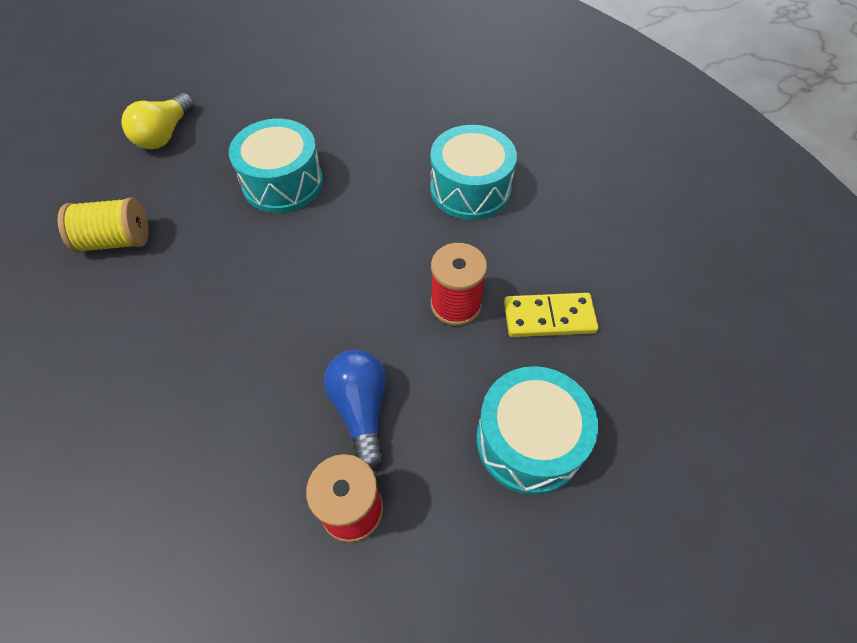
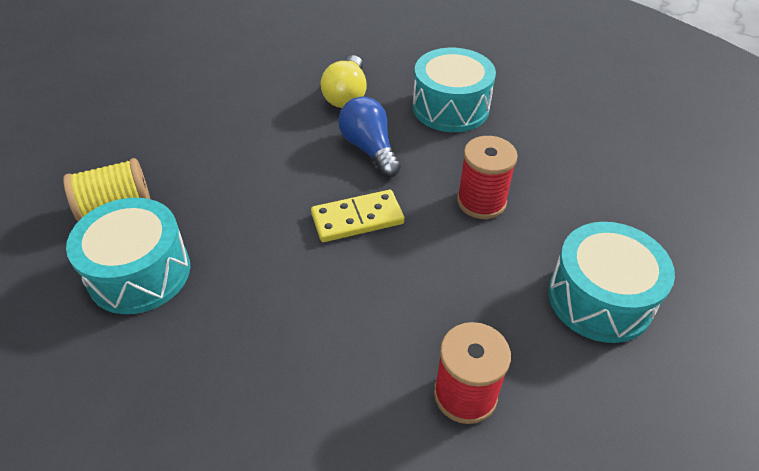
camera: 15 degrees left, 10 degrees down
yellow light bulb [121,93,195,149] -> yellow light bulb moved to [321,55,367,108]
turquoise drum [229,119,323,213] -> turquoise drum moved to [66,198,190,314]
blue light bulb [324,350,386,470] -> blue light bulb moved to [338,97,401,177]
yellow domino [504,293,599,337] -> yellow domino moved to [311,190,405,242]

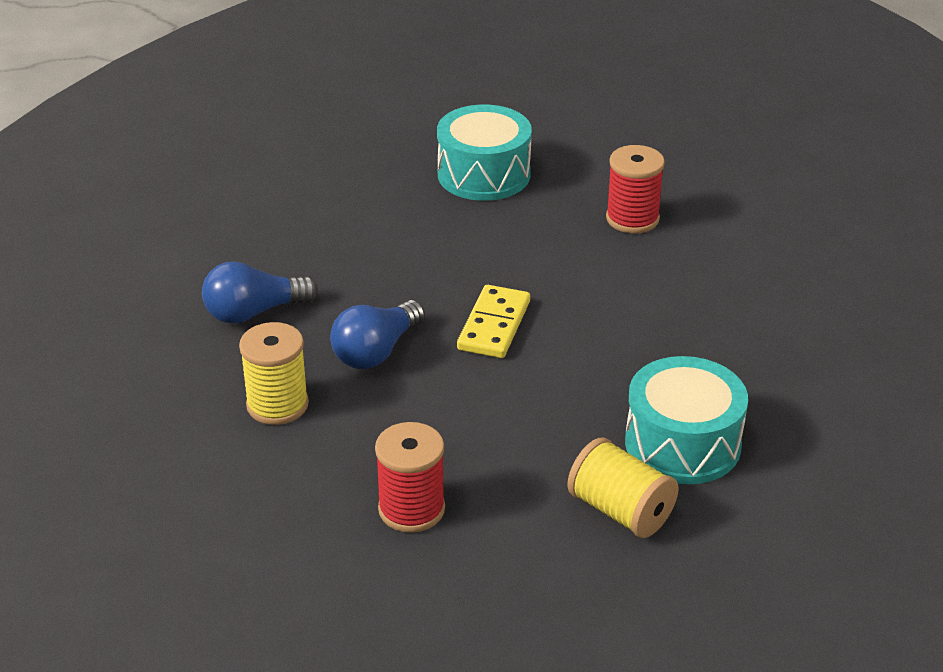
camera: 115 degrees left, 10 degrees down
yellow domino [311,190,405,242] -> yellow domino turned 60 degrees clockwise [457,285,530,358]
yellow light bulb [321,55,367,108] -> yellow spool [239,322,309,425]
turquoise drum [413,48,496,132] -> blue light bulb [202,261,318,324]
red spool [457,136,518,219] -> red spool moved to [375,422,445,533]

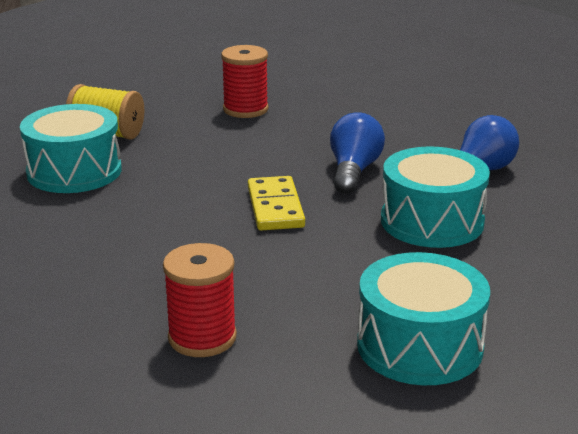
camera: 155 degrees right, 10 degrees down
yellow spool [239,322,309,425] -> none
none -> turquoise drum [381,147,490,248]

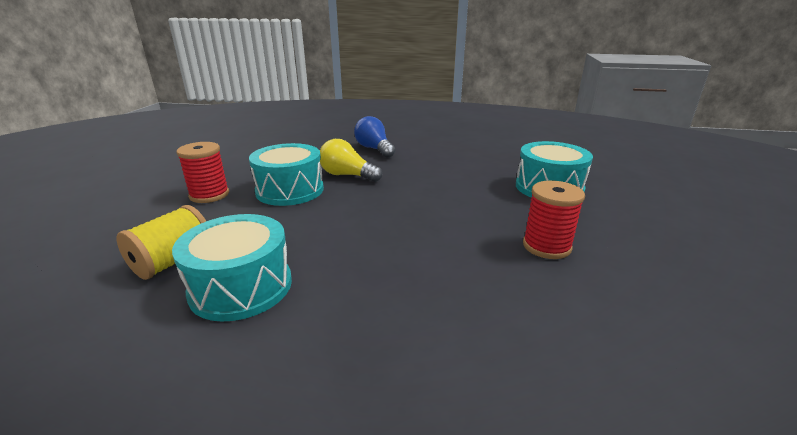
camera: 75 degrees left, 0 degrees up
yellow domino [248,176,305,231] -> none
blue light bulb [330,112,385,194] -> yellow light bulb [320,139,382,182]
turquoise drum [381,147,490,248] -> turquoise drum moved to [249,143,324,206]

